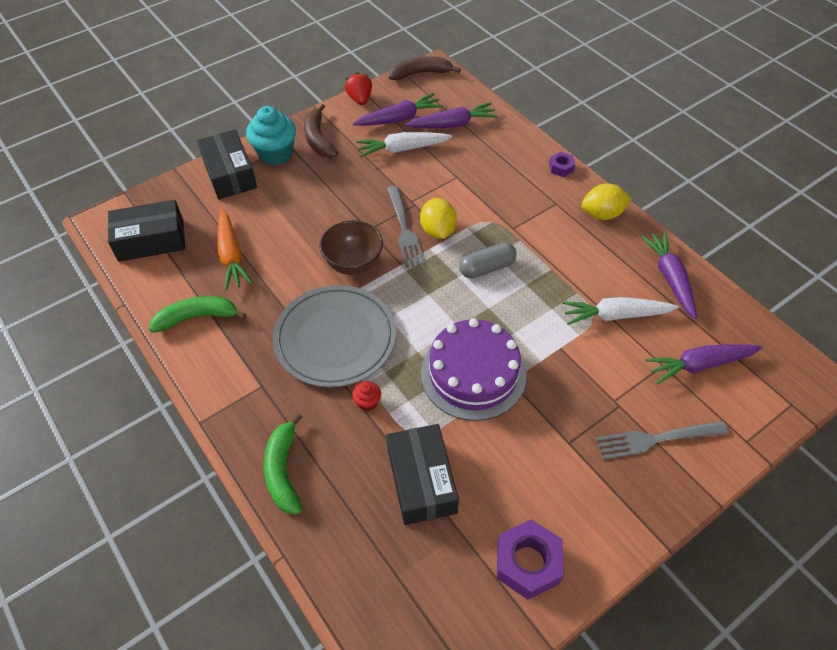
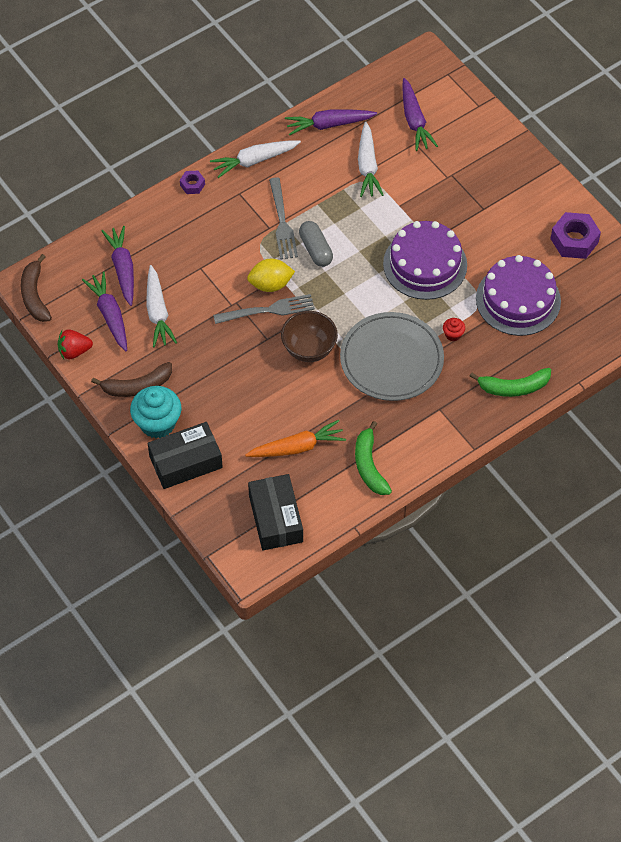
camera: 90 degrees left, 5 degrees up
black box [386,424,459,525] -> purple cake [476,255,561,336]
yellow lemon [582,183,632,220] -> white carrot [210,140,301,178]
grey fork [595,421,728,460] -> grey fork moved to [269,177,298,259]

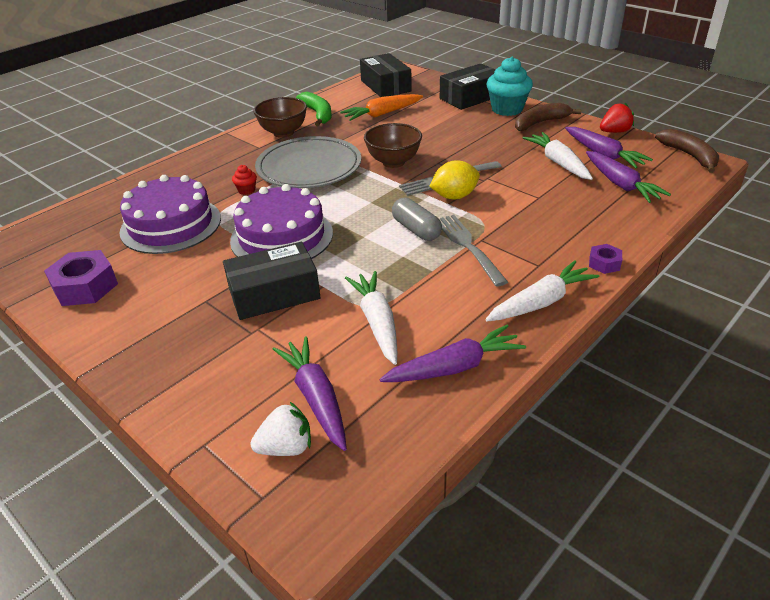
camera: 170 degrees right, 20 degrees down
green banana [469,368,551,397] -> none
none -> black box [223,242,320,320]
none -> white strawberry [250,402,311,456]
none -> brown bowl [253,97,307,138]

